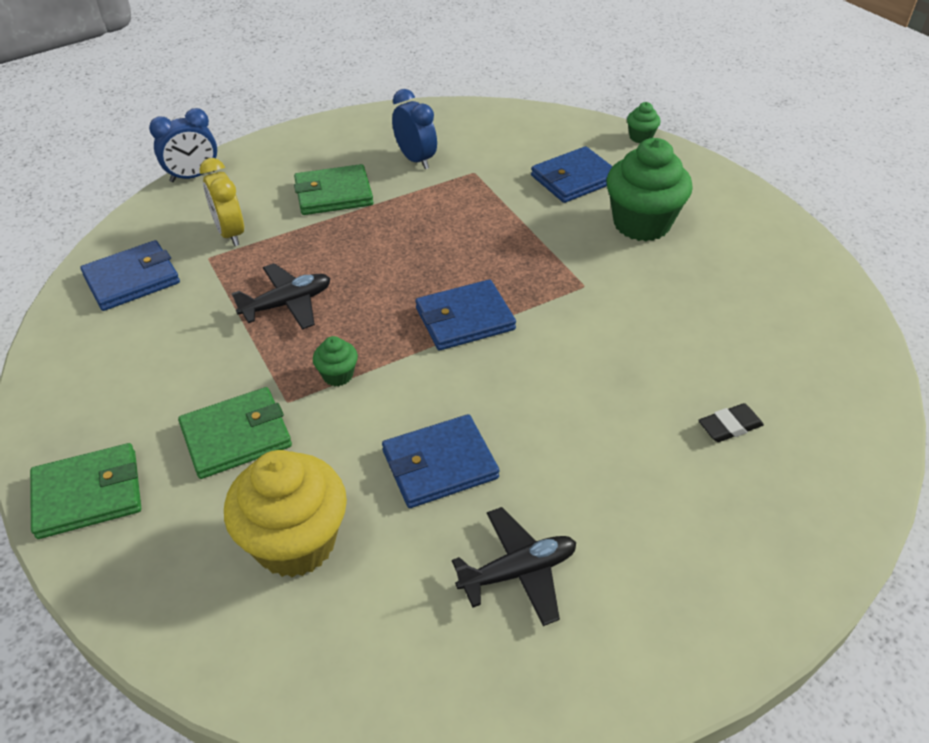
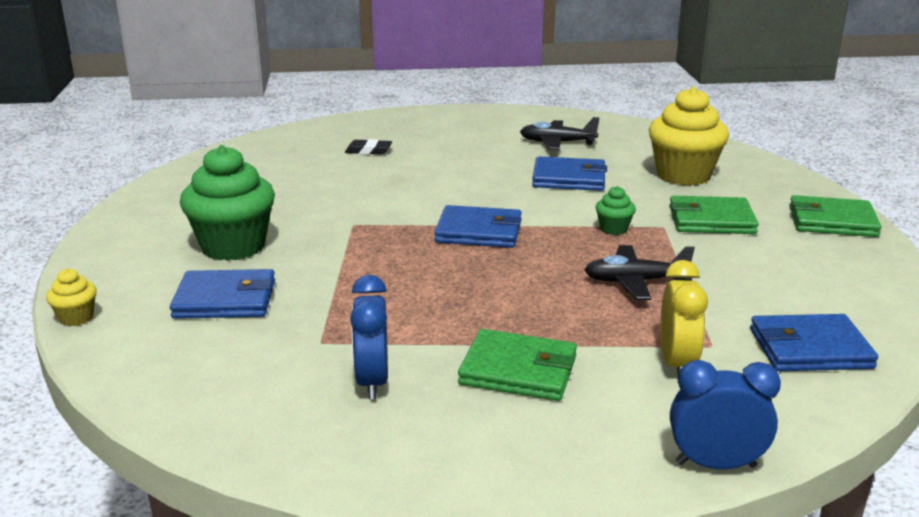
camera: 150 degrees left, 20 degrees down
green cupcake [627,102,661,143] -> yellow cupcake [46,268,97,326]

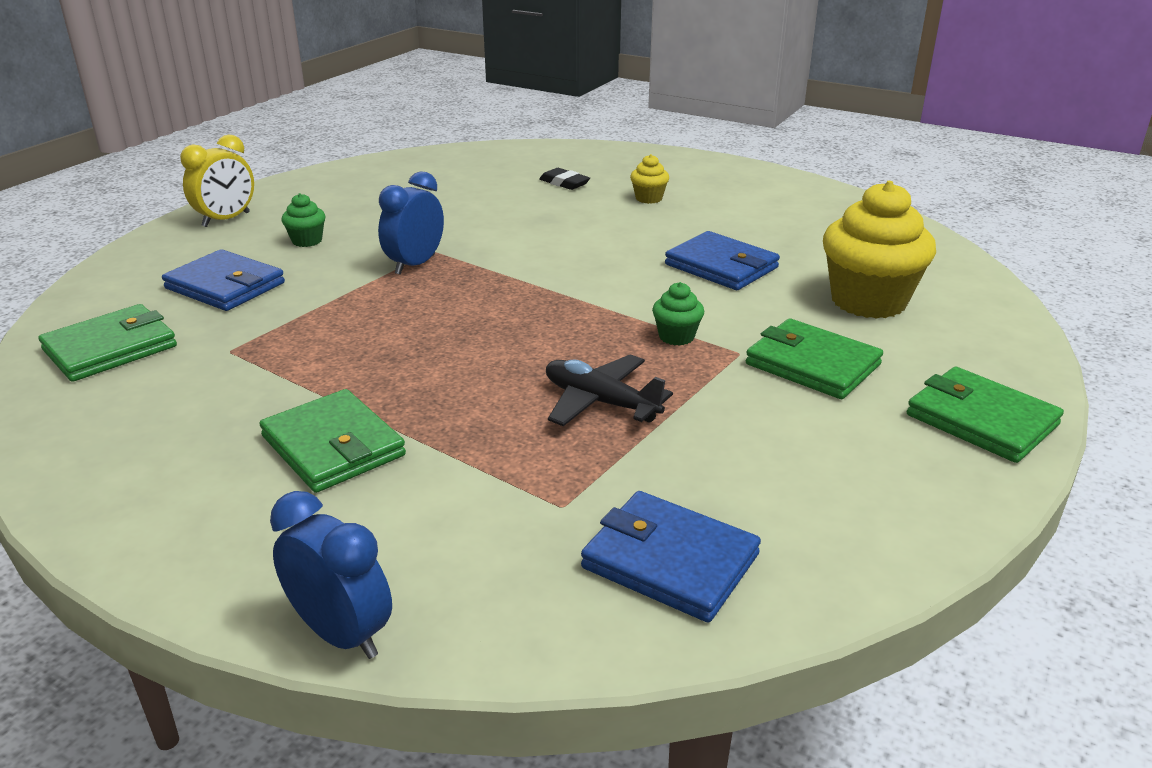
camera: 35 degrees right, 5 degrees up
yellow cupcake [46,268,97,326] -> yellow cupcake moved to [630,154,669,204]
green cupcake [180,145,275,261] -> green cupcake [281,193,325,247], size x0.45
blue clock [350,275,388,399] -> blue clock moved to [378,171,444,275]
blue wallet [434,205,522,248] -> none
black plane [520,117,600,150] -> none
yellow clock [661,260,708,376] -> yellow clock moved to [180,134,254,227]
none -> green wallet [38,304,177,382]

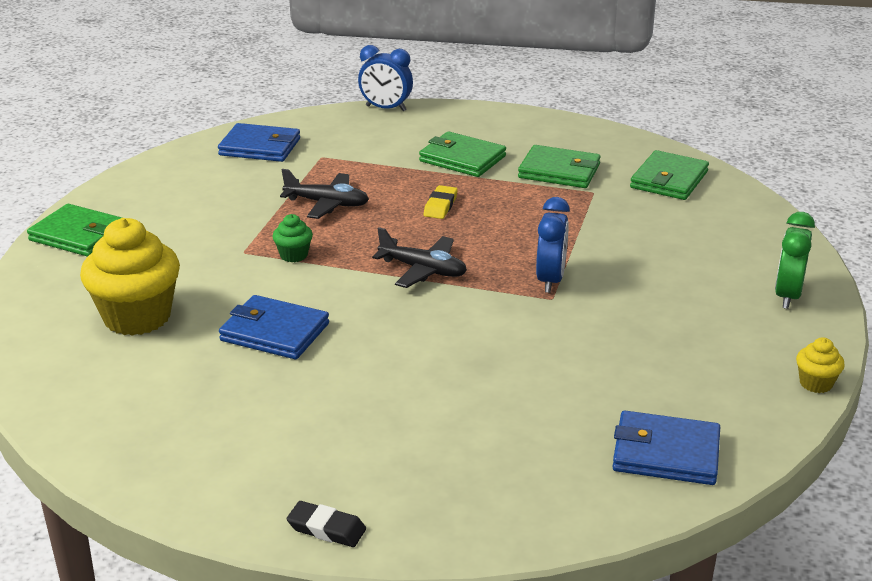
camera: 160 degrees right, 0 degrees up
blue wallet [162,249,285,311] -> blue wallet moved to [613,411,720,485]
yellow clock [180,134,254,227] -> green clock [775,212,815,309]
green cupcake [281,193,325,247] -> none
black eraser [539,168,590,190] -> black eraser moved to [286,501,366,547]
yellow cupcake [630,154,669,204] -> yellow cupcake moved to [796,337,845,393]
green wallet [746,318,883,399] -> green wallet moved to [518,145,601,188]
none -> black plane [372,227,467,288]
none -> yellow eraser [424,185,458,219]

